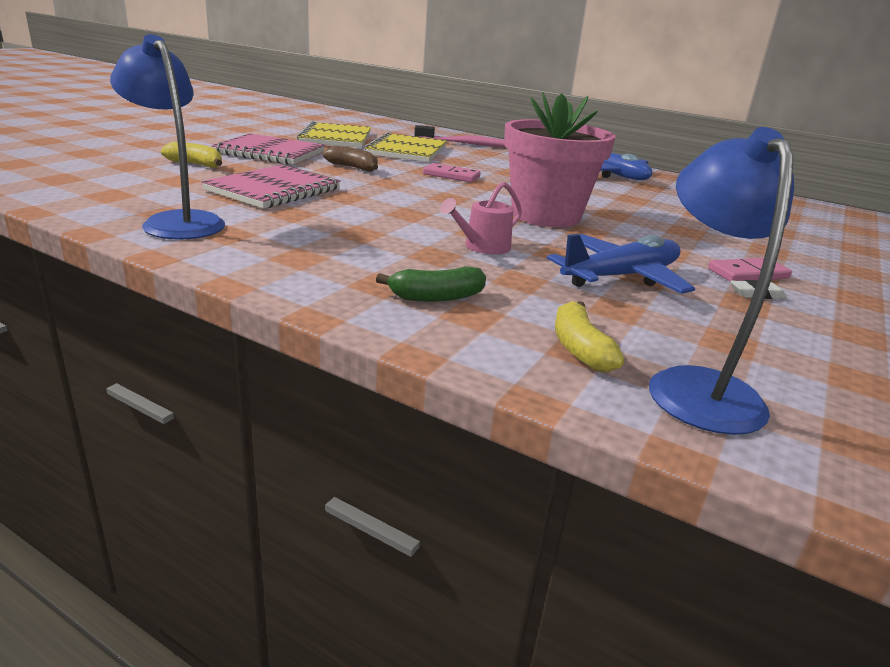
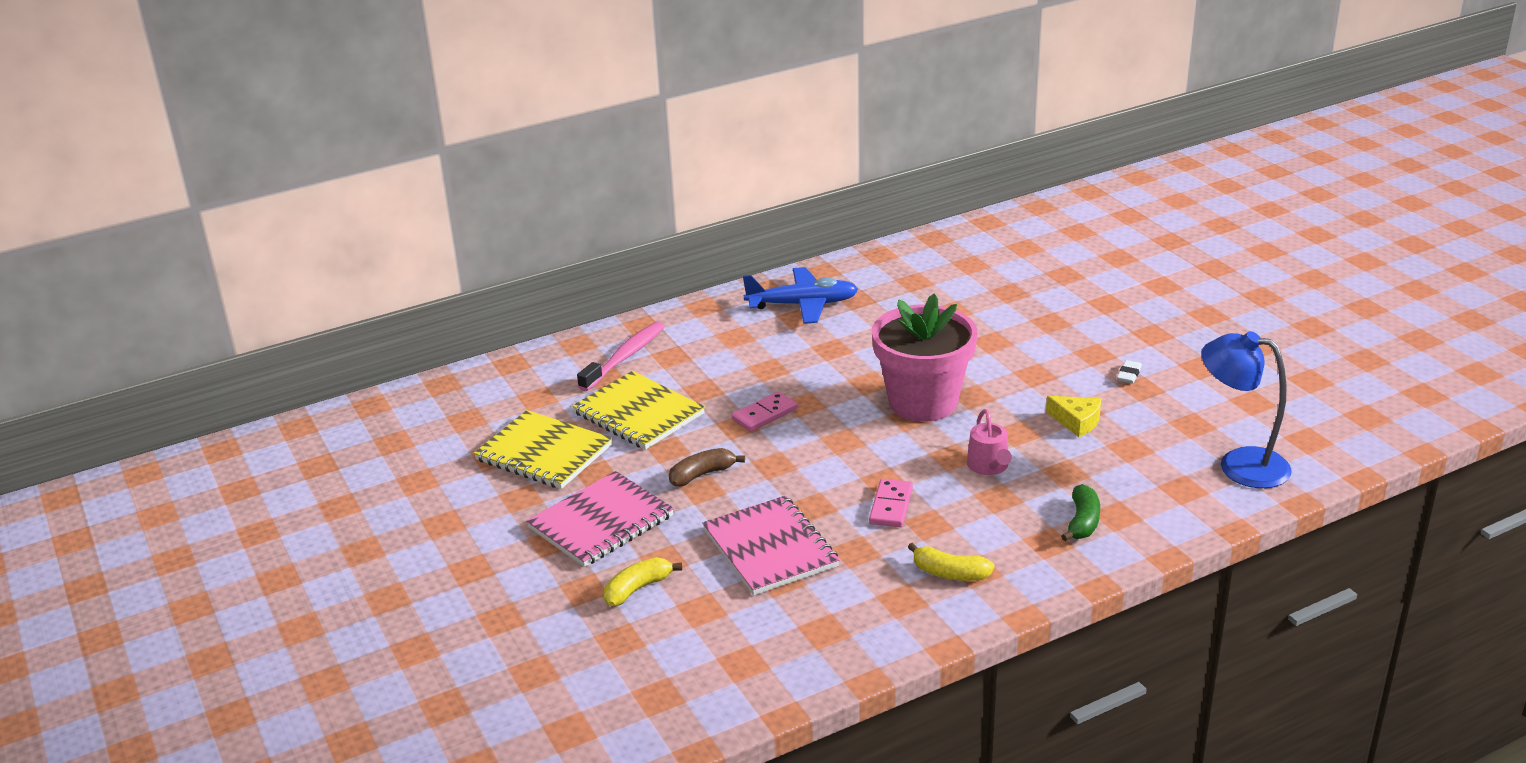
camera: 55 degrees left, 5 degrees up
blue lamp [110,34,225,240] -> none
blue plane [547,234,695,294] -> yellow cheese [1046,396,1101,437]
yellow banana [555,301,624,372] -> yellow banana moved to [908,542,995,581]
pink domino [708,258,792,281] -> pink domino moved to [869,479,913,527]

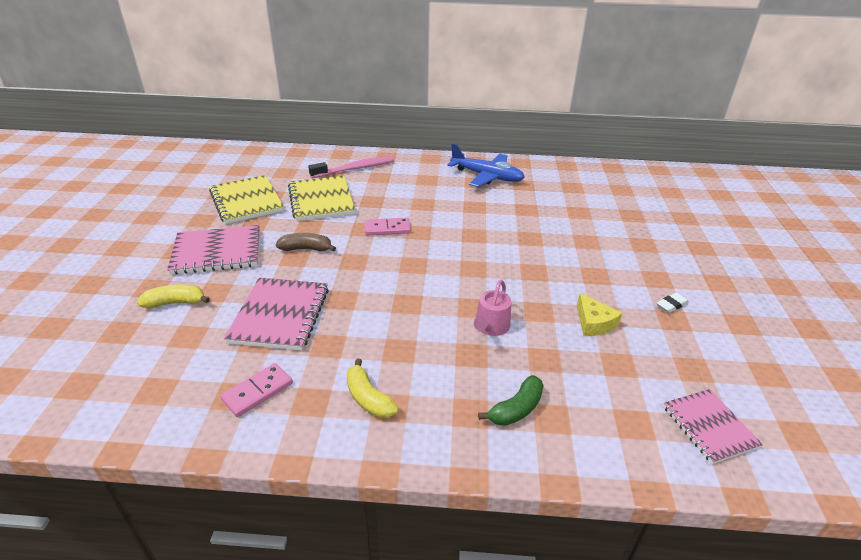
camera: 30 degrees right, 5 degrees up
pink domino [869,479,913,527] -> pink domino moved to [220,363,293,417]
pink flower pot [872,293,978,422] -> none
blue lamp [1201,331,1292,488] -> pink notebook [663,389,763,464]

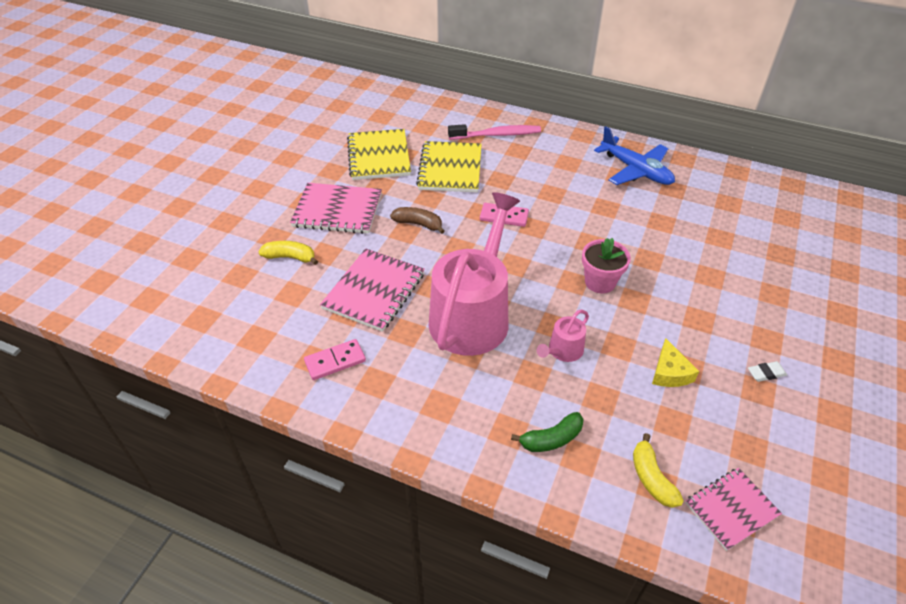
camera: 20 degrees right, 10 degrees up
yellow banana [346,359,398,418] -> yellow banana moved to [633,433,684,508]
pink notebook [663,389,763,464] -> pink notebook turned 60 degrees clockwise [685,468,782,551]
none -> pink watering can [429,192,520,356]
none -> pink flower pot [582,238,631,294]

